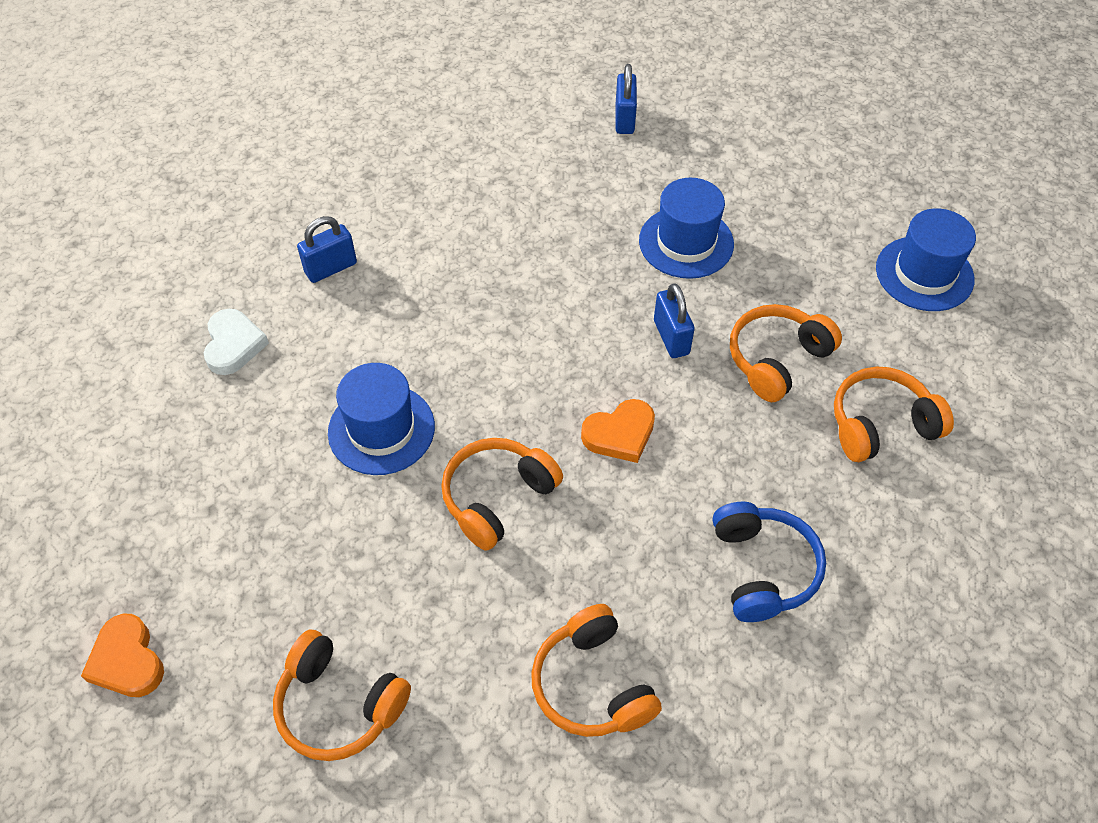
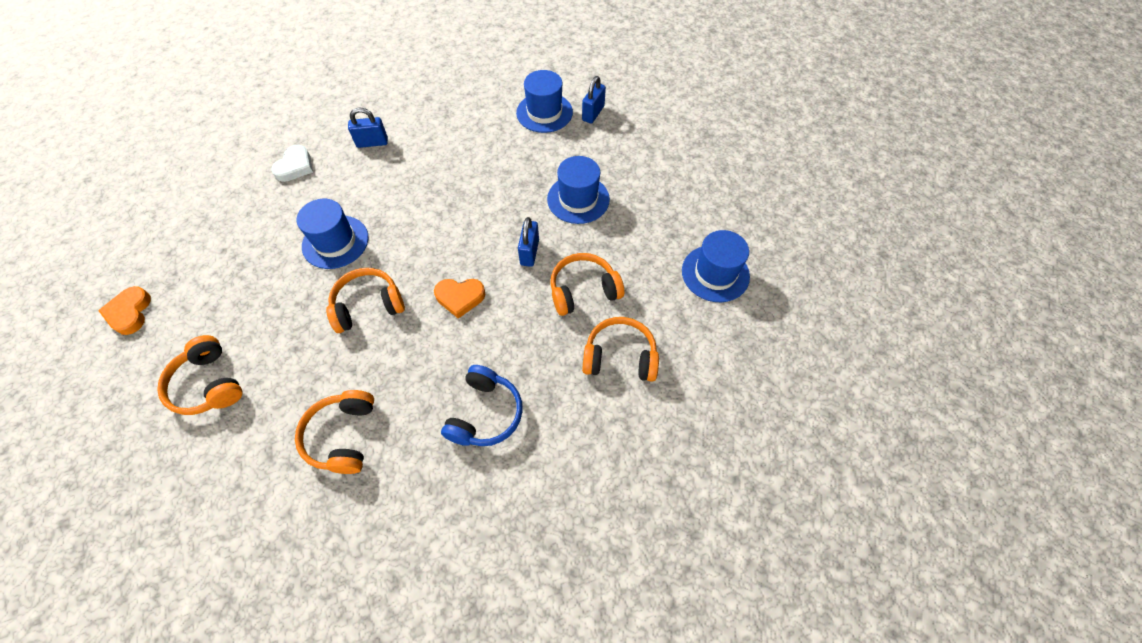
camera: 25 degrees right, 5 degrees up
none -> blue hat [516,70,573,133]

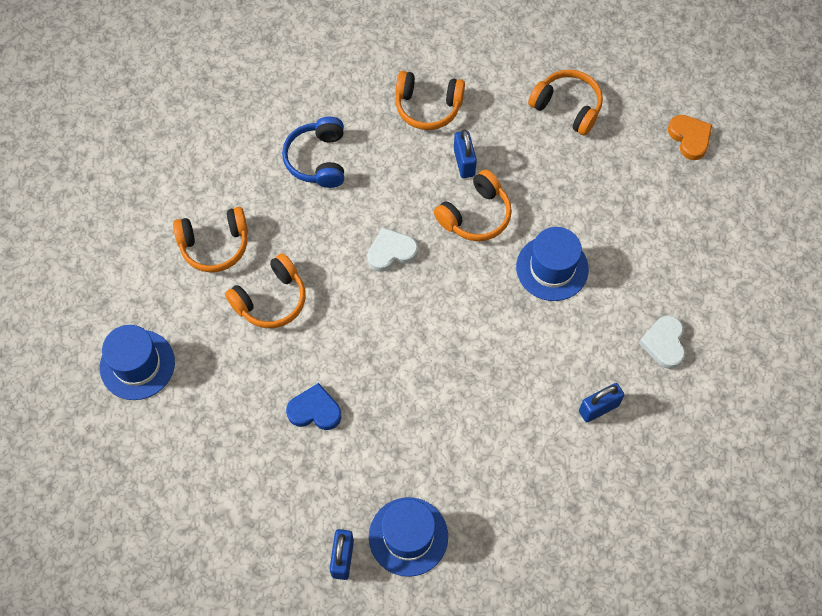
camera: 160 degrees right, 5 degrees up
orange headphones [295,390,374,474] -> orange headphones turned 120 degrees clockwise [396,71,465,130]
orange heart [434,279,486,319] -> white heart [367,227,418,272]
blue padlock [518,217,539,267] -> blue padlock moved to [454,130,477,178]
blue hat [547,156,610,224] -> blue heart [286,383,342,430]

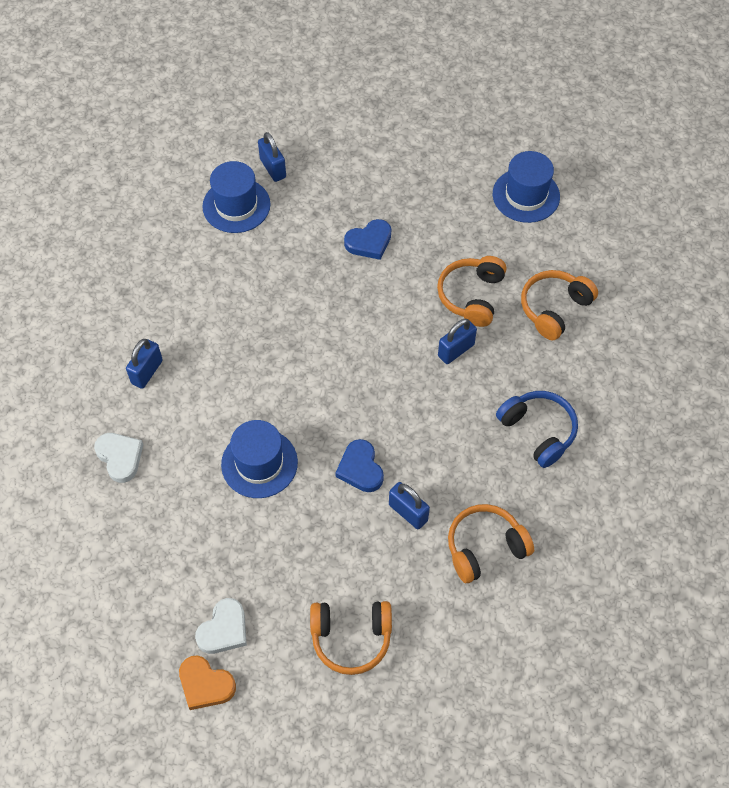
camera: 145 degrees right, 5 degrees down
white heart [367,227,418,272] -> white heart moved to [195,598,247,654]
orange headphones [434,170,512,241] -> blue heart [335,439,384,492]
none -> blue padlock [438,319,477,364]

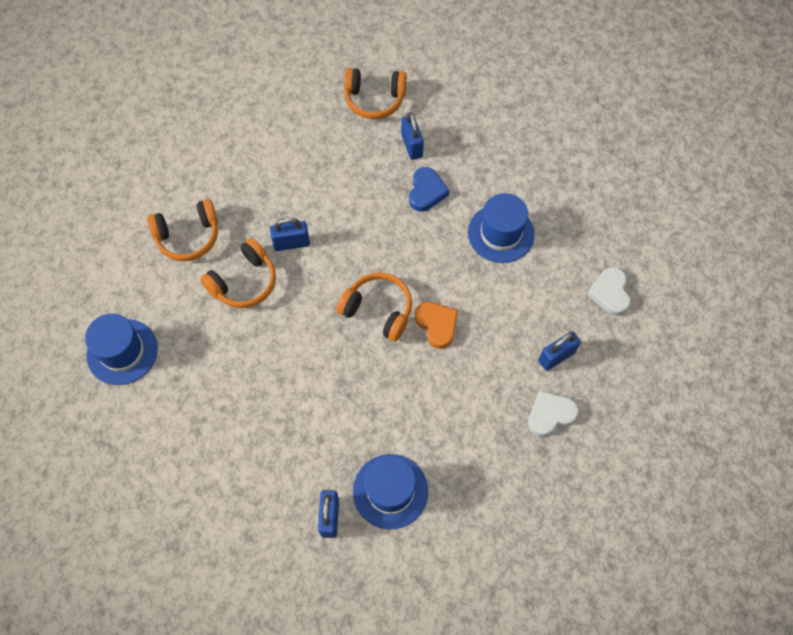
camera: 150 degrees left, 5 degrees up
orange heart [179,656,236,710] -> orange heart moved to [415,302,458,349]
white heart [195,598,247,654] -> white heart moved to [528,390,579,437]
orange headphones [310,601,392,675] -> orange headphones moved to [337,272,412,341]
blue heart [344,219,391,260] -> none
blue headphones [496,391,578,468] -> none

